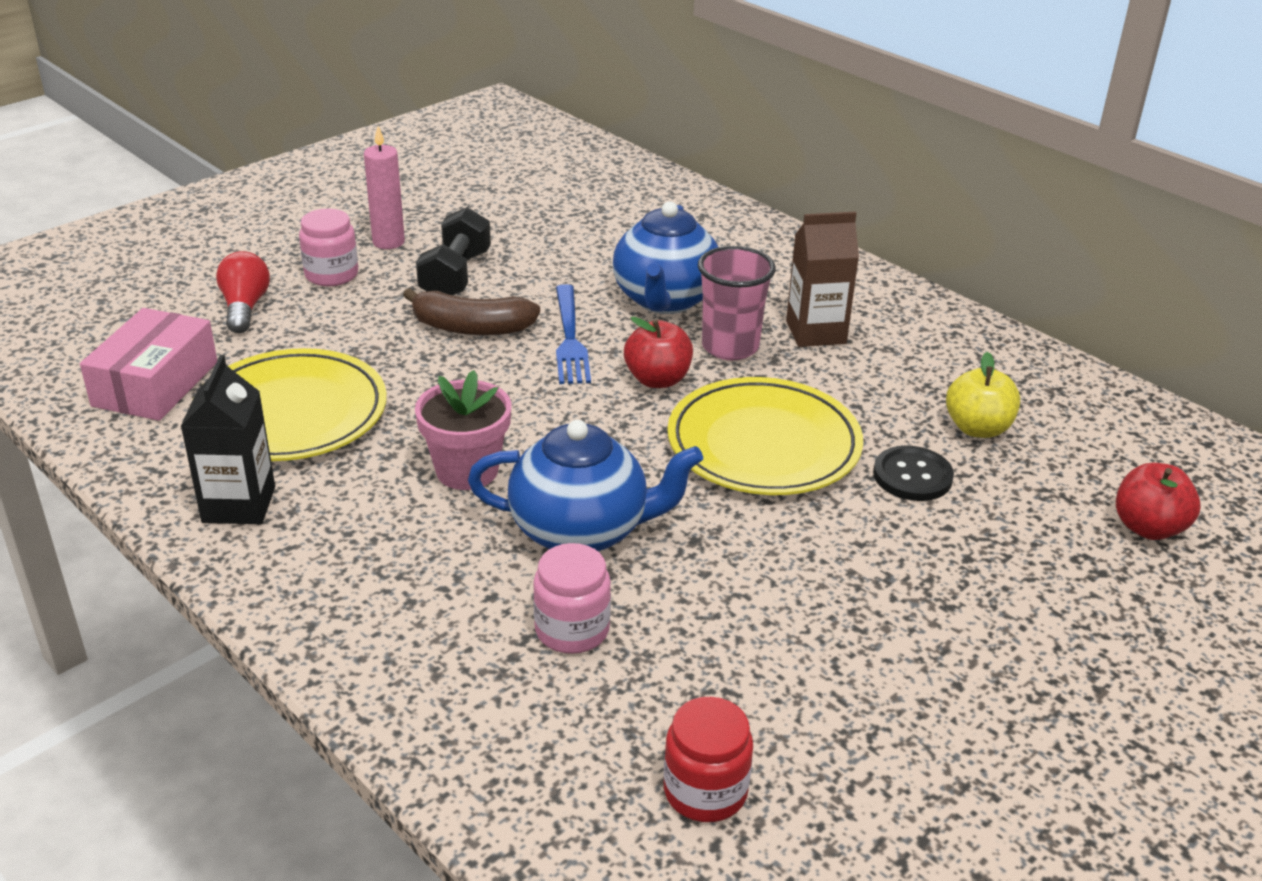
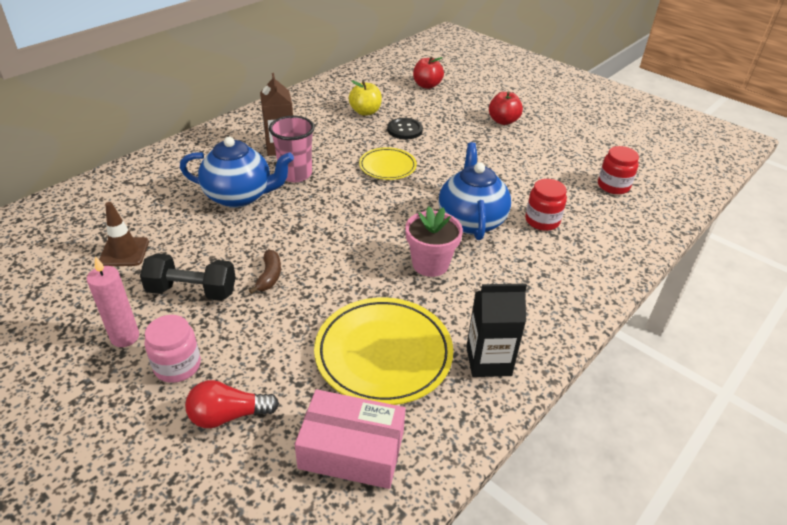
camera: 95 degrees left, 5 degrees up
brown banana [403,288,540,336] -> brown banana [249,250,281,294], size x0.62
pink jar [533,543,611,654] -> red jar [525,179,567,231]
blue fork [556,284,591,384] -> none
red apple [624,317,693,388] -> red apple moved to [489,91,523,125]
yellow plate [667,377,863,495] -> yellow plate [359,147,417,180], size x0.59
none -> brown traffic cone [99,202,149,266]

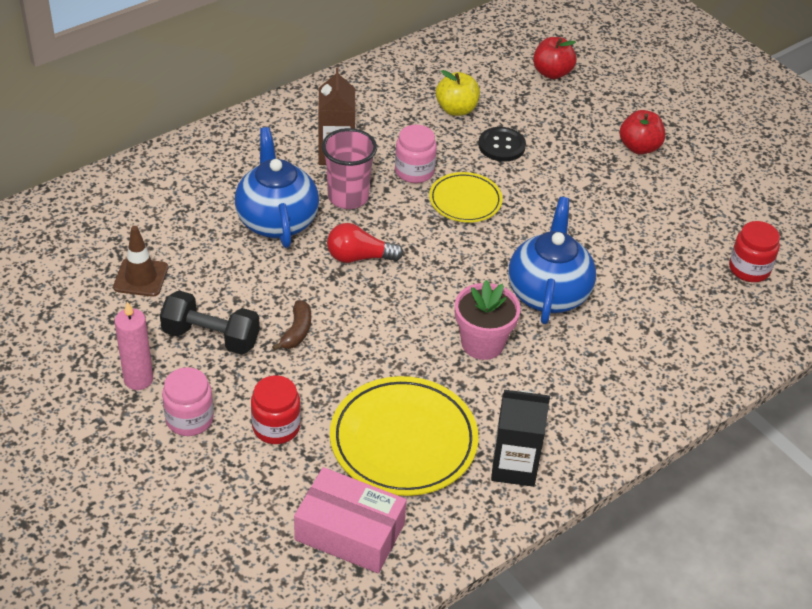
camera: 10 degrees right, 5 degrees up
blue teapot [180,137,294,208] -> blue teapot turned 120 degrees counterclockwise [235,127,319,248]
red light bulb [185,380,279,428] -> red light bulb moved to [327,223,403,263]
red jar [525,179,567,231] -> red jar moved to [251,375,301,444]
none -> pink jar [395,125,437,183]

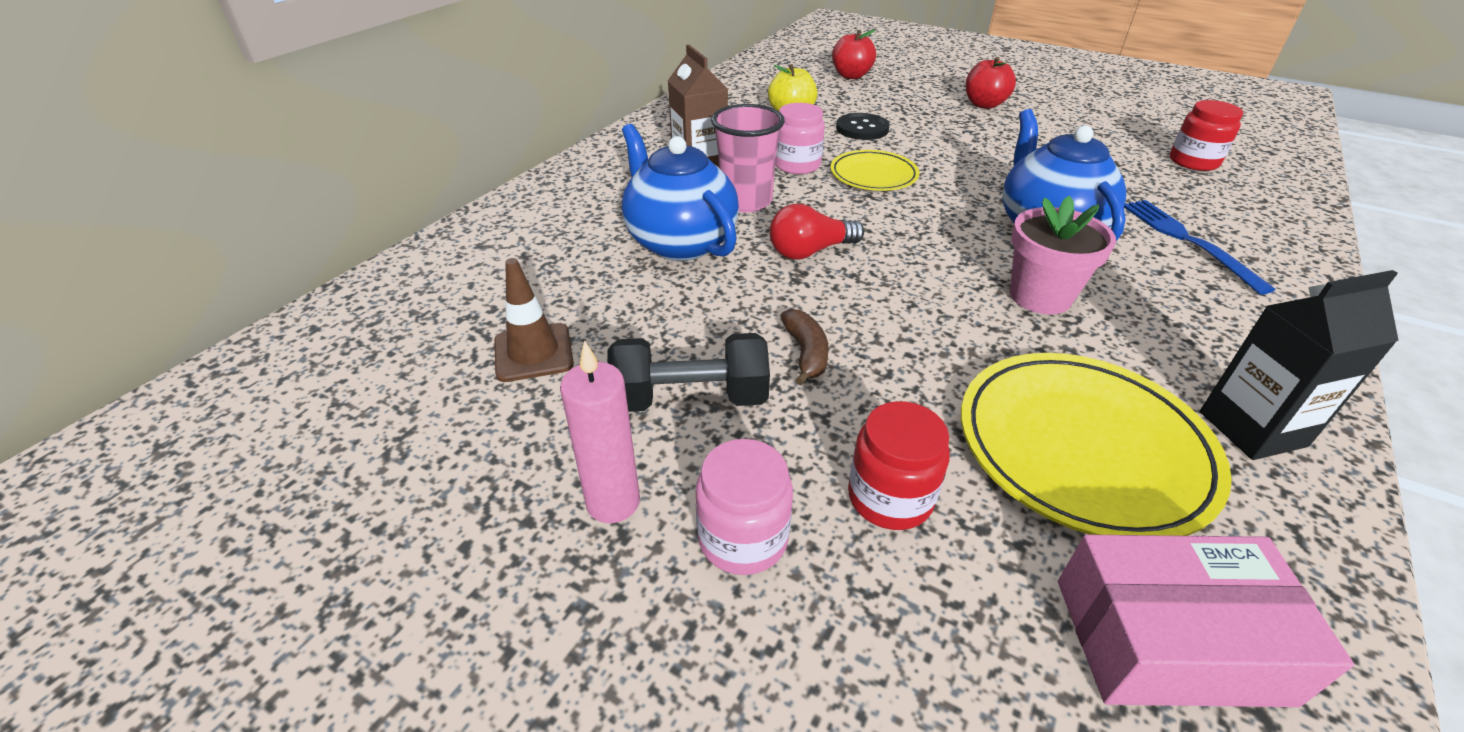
camera: 20 degrees left, 5 degrees down
none -> blue fork [1124,200,1276,295]

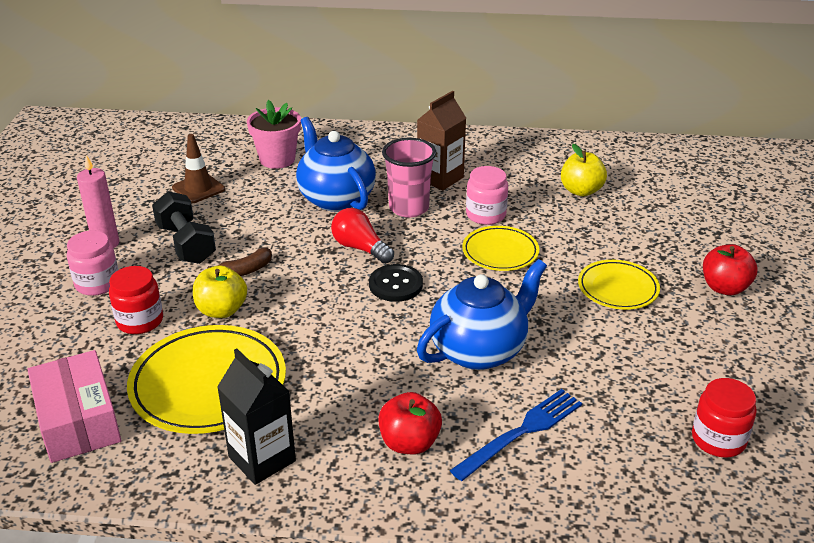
camera: 65 degrees right, 5 degrees down
blue teapot [622,124,739,261] -> blue teapot turned 60 degrees counterclockwise [296,117,376,212]
red apple [832,29,876,79] -> red apple moved to [378,392,442,454]
black button [836,113,890,140] -> black button moved to [369,264,423,302]
pink flower pot [1010,196,1116,314] -> pink flower pot moved to [247,100,301,169]
none -> yellow apple [193,265,247,318]
none -> yellow plate [578,260,660,310]

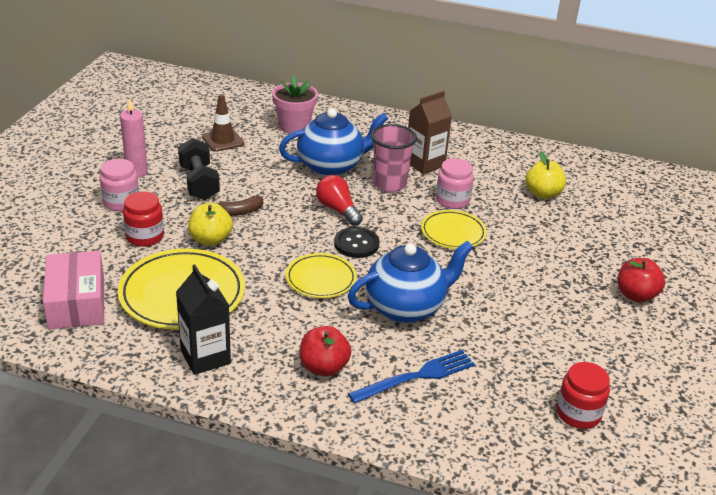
camera: 10 degrees right, 0 degrees up
blue teapot [296,117,376,212] -> blue teapot turned 90 degrees clockwise [279,108,388,176]
yellow plate [578,260,660,310] -> yellow plate moved to [286,253,357,298]

